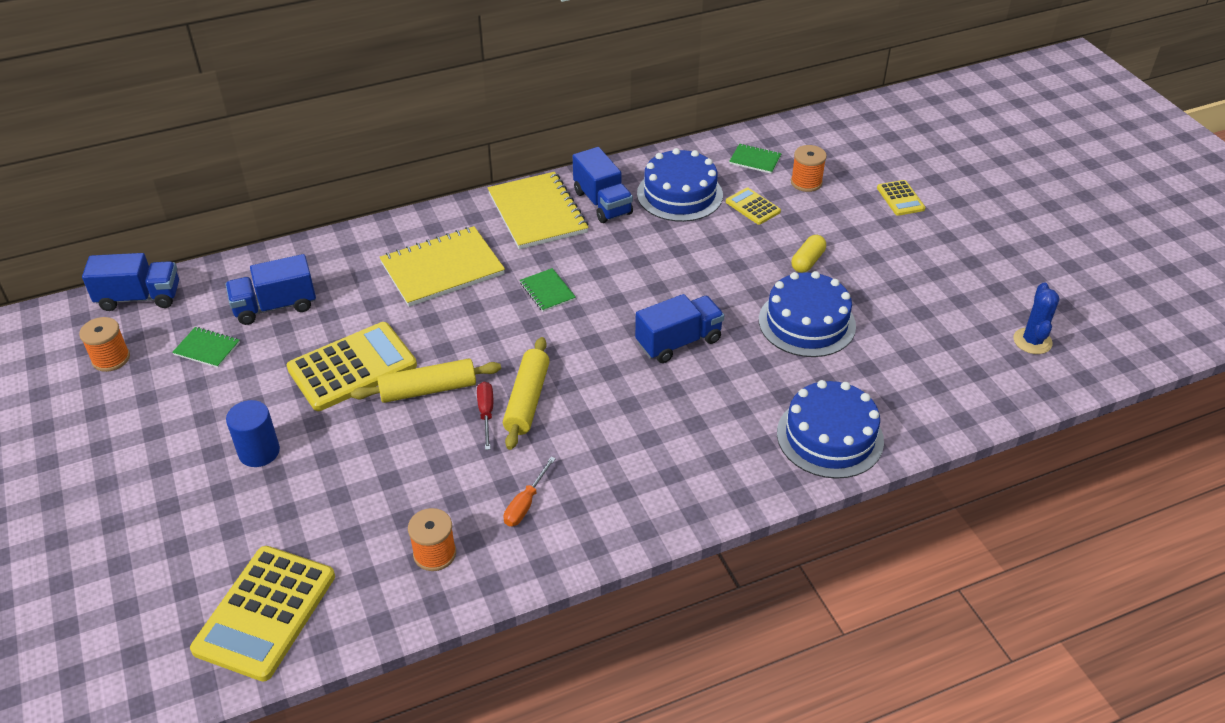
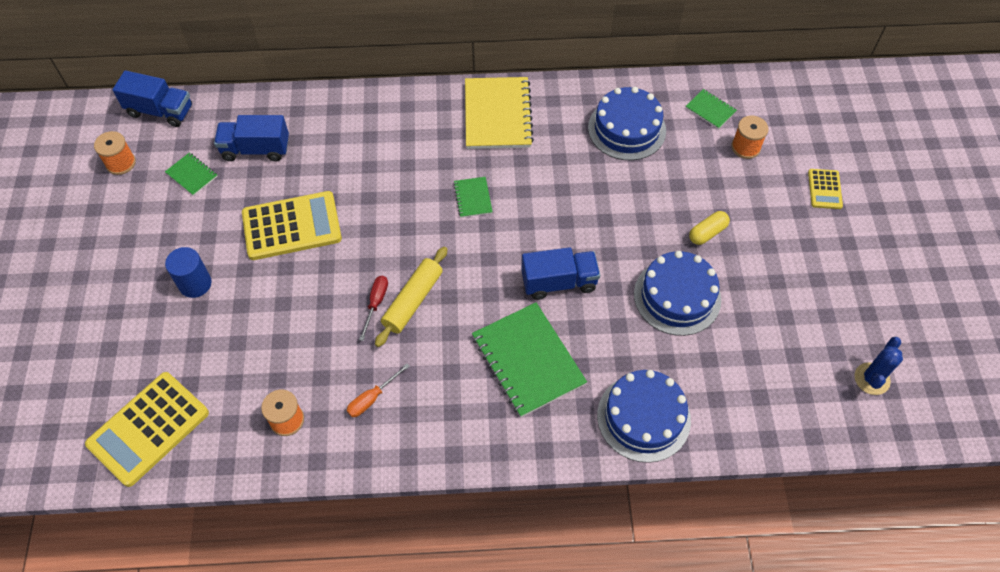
camera: 20 degrees right, 15 degrees up
yellow rolling pin [351,359,501,403] -> none
yellow notebook [380,226,505,307] -> none
blue truck [573,147,633,223] -> none
yellow calculator [726,187,781,225] -> none
none -> green notebook [472,302,587,417]

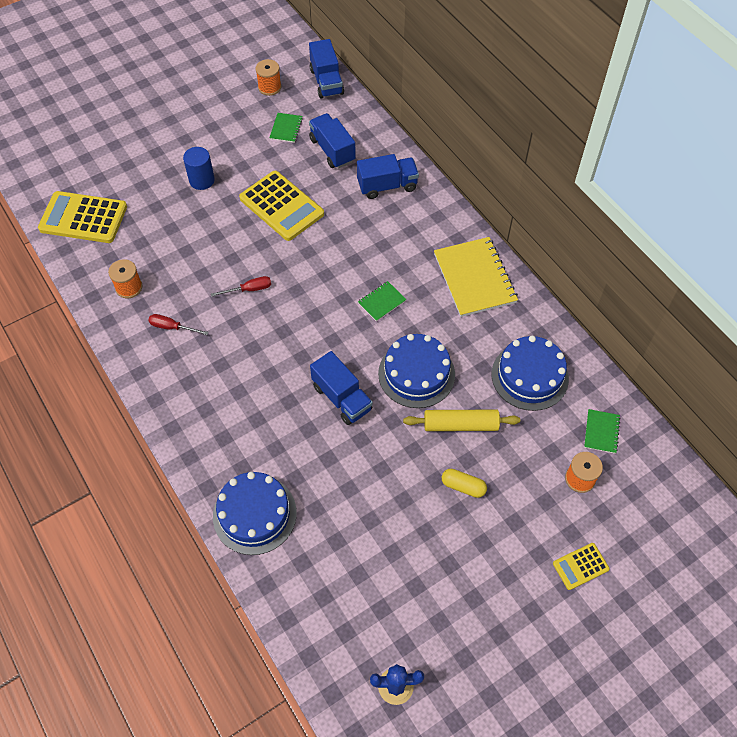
camera: 60 degrees right, 0 degrees up
orange screwdriver [347,363,410,417] -> red screwdriver [148,314,209,335]
yellow rolling pin [375,247,447,347] -> yellow rolling pin moved to [403,409,520,431]
yellow notebook [465,77,534,149] -> yellow notebook turned 75 degrees counterclockwise [434,237,518,317]
green notebook [472,302,587,417] -> none
blue cake [634,251,721,336] -> blue cake moved to [378,334,455,408]
none -> blue truck [357,154,419,199]

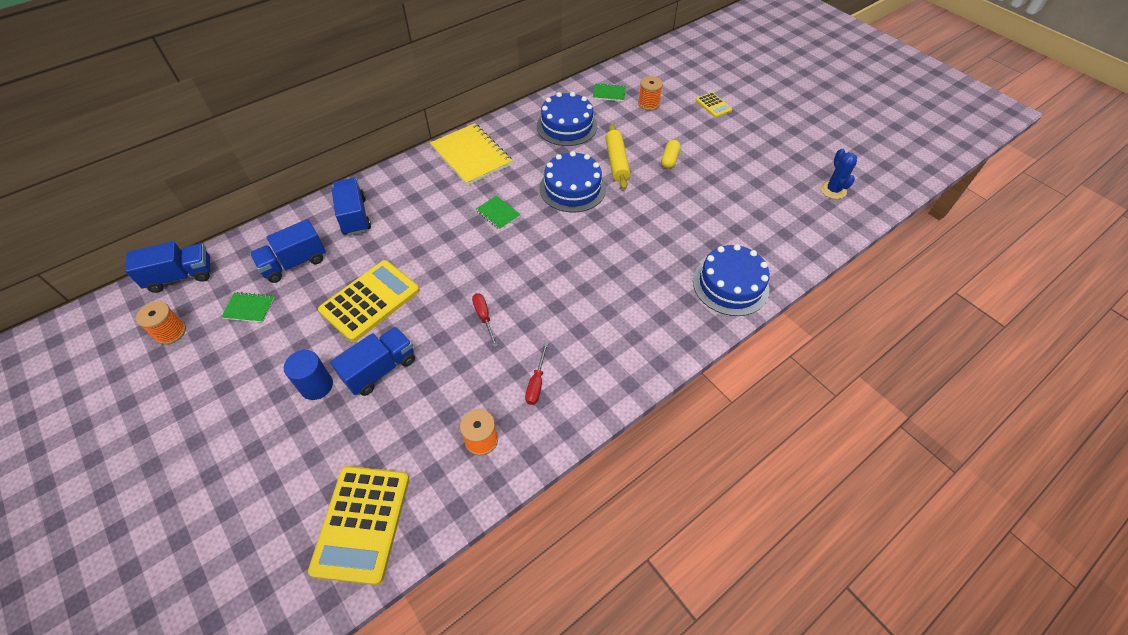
camera: 95 degrees left, 5 degrees down
blue truck [310,351,373,425] -> blue truck moved to [330,327,415,396]
yellow notebook [434,237,518,317] -> yellow notebook turned 75 degrees clockwise [430,123,513,186]

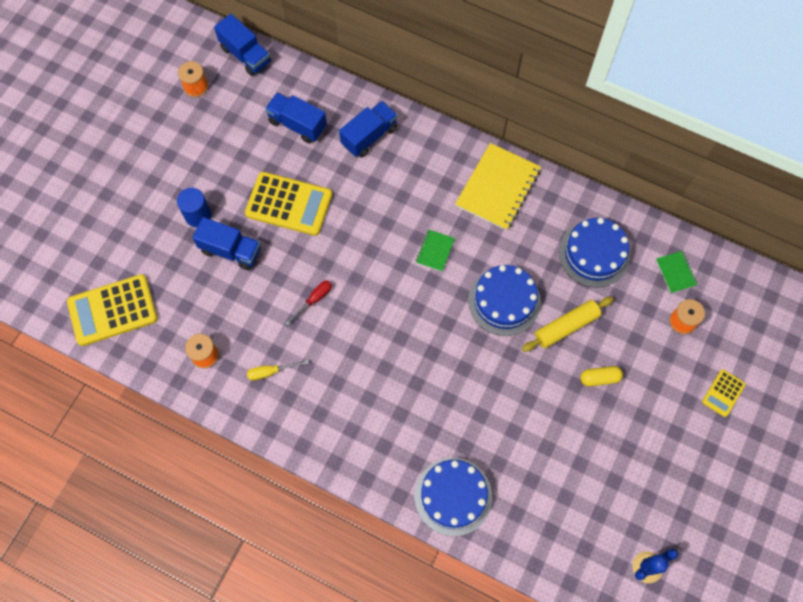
camera: 65 degrees right, 15 degrees up
green notebook [221,292,274,322] -> none
red screwdriver [525,342,548,405] -> yellow screwdriver [247,360,309,380]

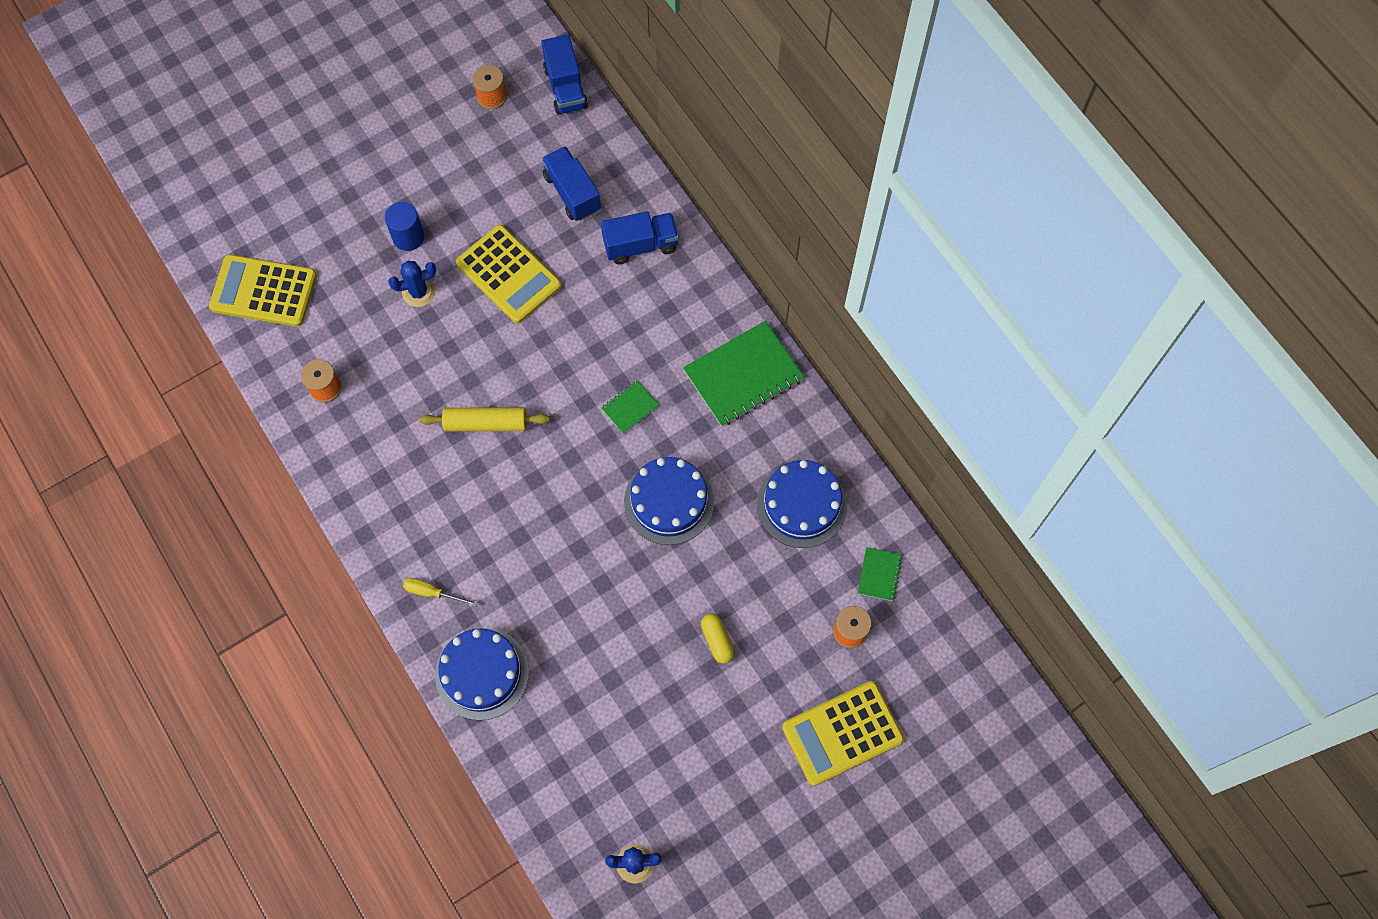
camera: 30 degrees right, 0 degrees up
blue truck [192,217,261,270] -> blue cactus [388,260,437,307]
yellow screwdriver [247,360,309,380] -> yellow screwdriver moved to [403,578,478,606]
red screwdriver [286,280,332,325] -> none
yellow notebook [455,143,541,231] -> green notebook [683,321,804,427]
yellow rolling pin [522,297,614,352] -> yellow rolling pin moved to [419,407,550,431]
yellow capsule [580,366,623,386] -> yellow capsule turned 45 degrees clockwise [701,613,735,664]
yellow calculator [702,369,746,417] -> yellow calculator [782,681,904,786], size x1.97

